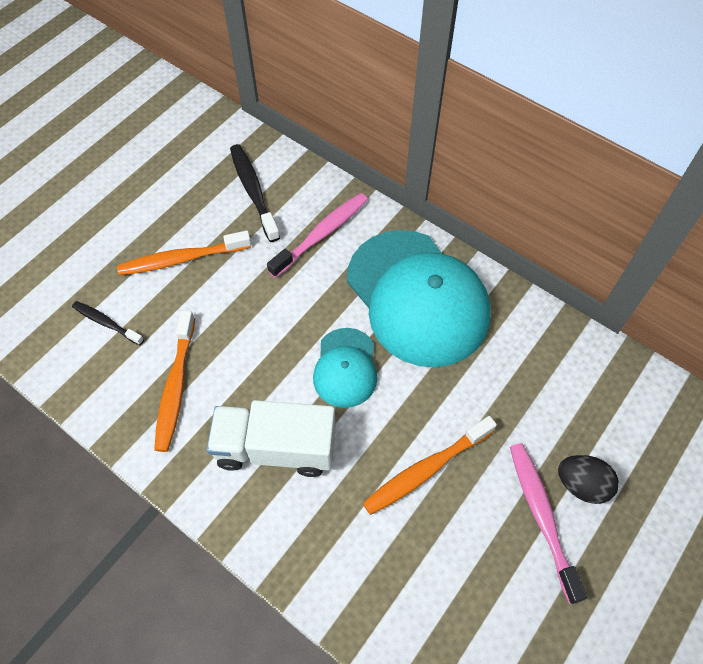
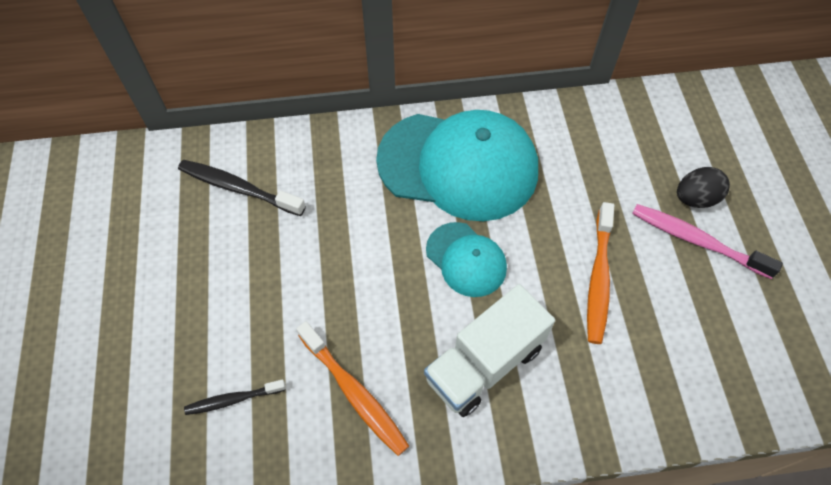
camera: 45 degrees left, 0 degrees up
orange toothbrush [117,230,251,275] -> none
pink toothbrush [267,193,368,278] -> none

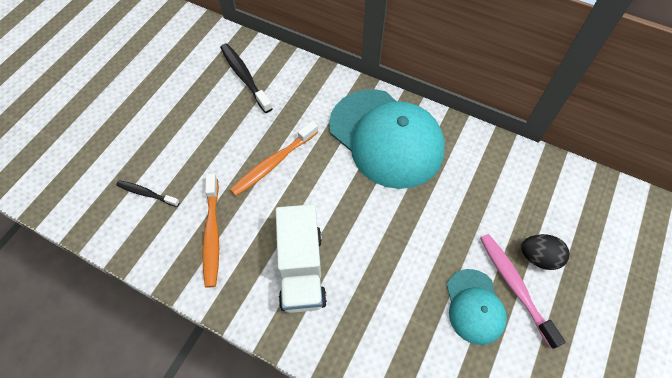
camera: 35 degrees right, 0 degrees up
white truck [424,284,555,417] -> white truck turned 90 degrees counterclockwise [276,204,327,313]
turquoise cap [426,222,507,297] -> turquoise cap moved to [446,269,507,345]
orange toothbrush [587,202,614,344] -> orange toothbrush moved to [230,121,318,196]

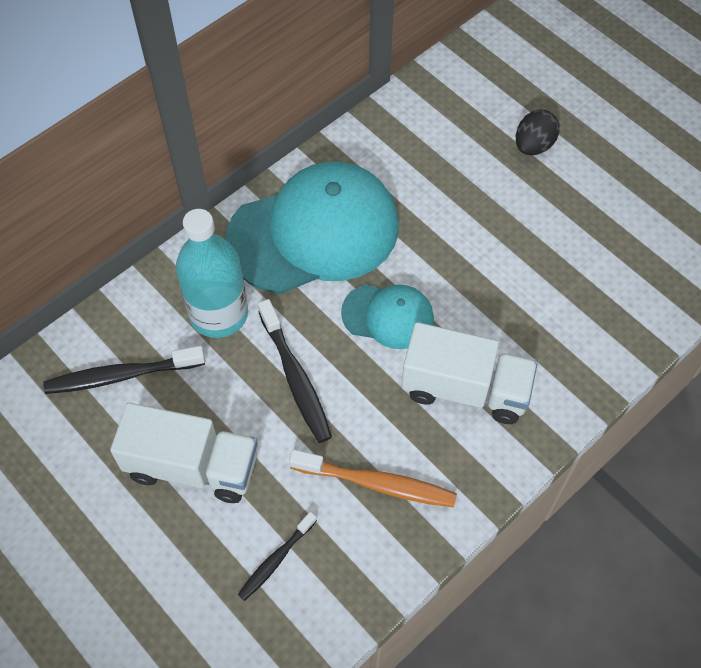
camera: 70 degrees left, 0 degrees up
orange toothbrush [230,121,318,196] -> black toothbrush [258,299,332,443]
turquoise cap [446,269,507,345] -> turquoise cap moved to [341,284,434,349]
pink toothbrush [480,234,565,349] -> none
none -> white truck [110,403,258,503]
none -> turquoise bottle [176,209,248,338]

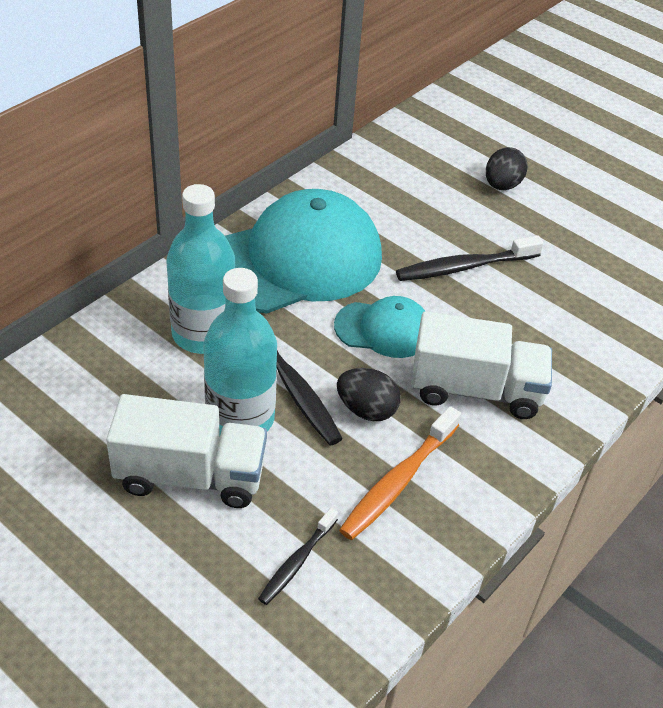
camera: 10 degrees left, 15 degrees down
black toothbrush [43,346,205,394] -> black toothbrush moved to [396,236,544,281]
orange toothbrush [289,449,457,508] -> orange toothbrush turned 120 degrees clockwise [339,406,461,540]
none -> turquoise bottle [203,268,277,435]
none -> black egg [337,368,401,421]

